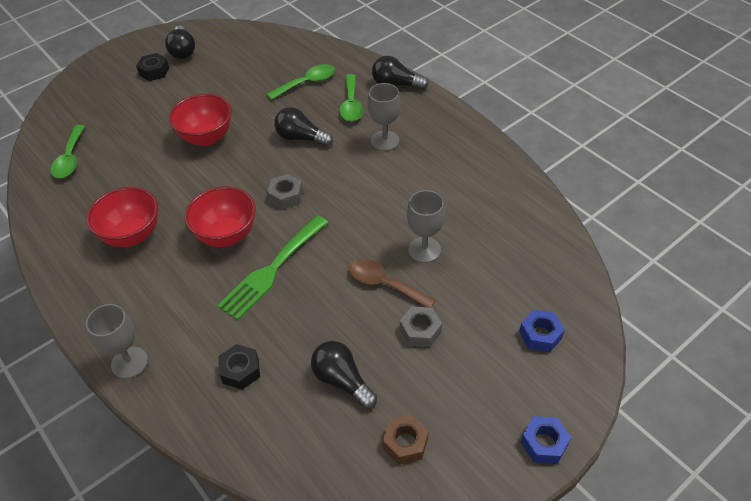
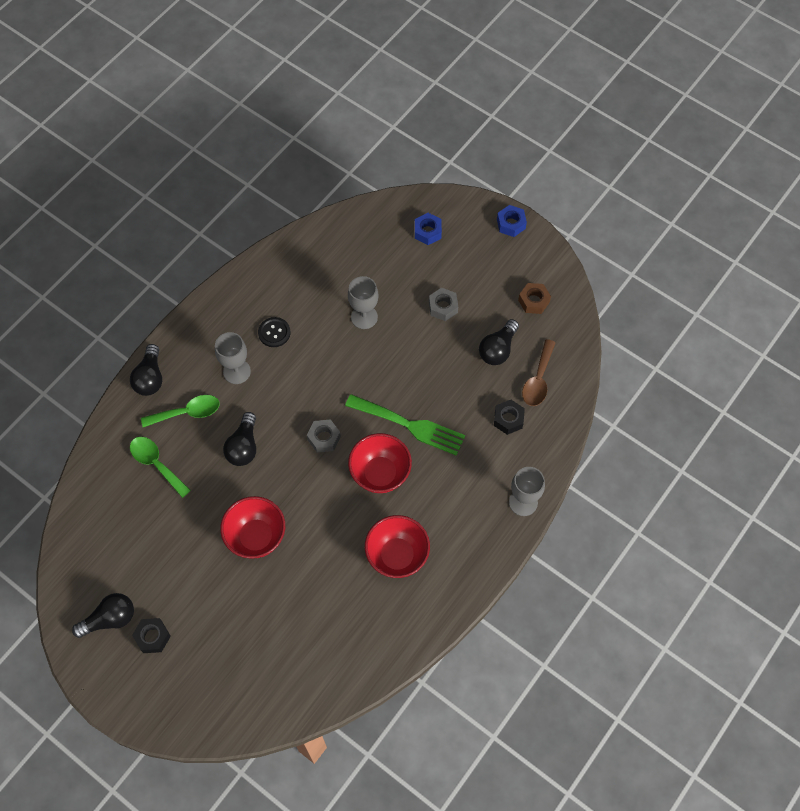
camera: 105 degrees left, 15 degrees up
green spoon [50,125,85,178] -> none
brown spoon [348,259,436,308] -> brown spoon moved to [522,339,556,406]
none -> black button [258,317,291,347]

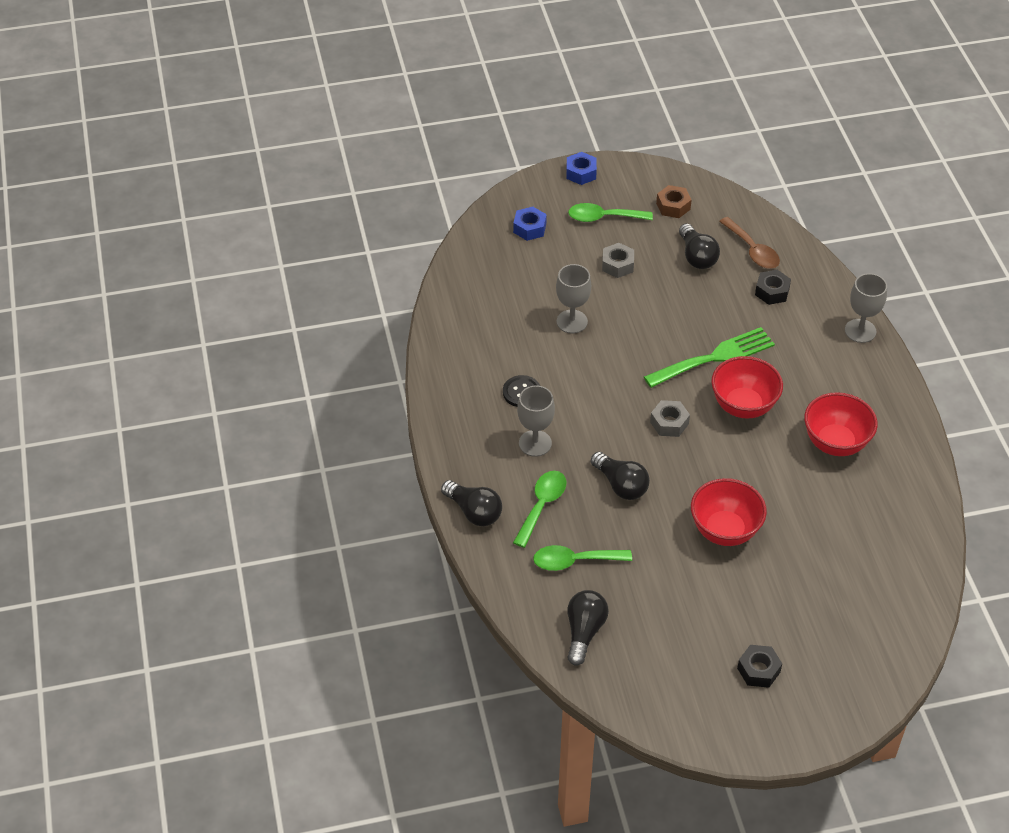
camera: 50 degrees left, 15 degrees down
black light bulb [72,593,134,638] -> black light bulb moved to [567,590,609,666]
none -> green spoon [568,203,653,222]

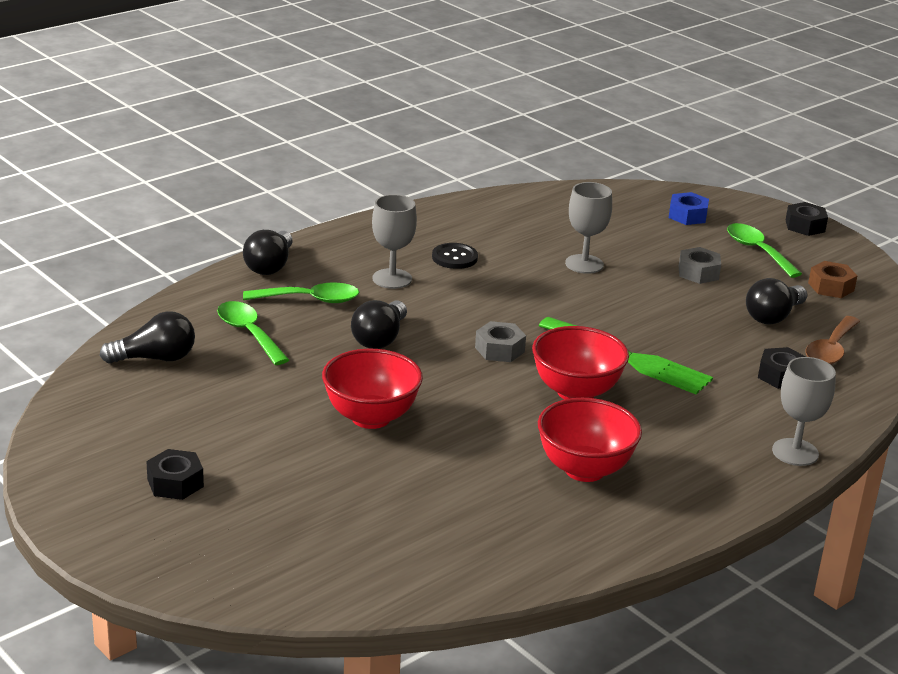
camera: 60 degrees right, 20 degrees down
blue nut [566,152,597,185] -> black nut [786,202,828,236]

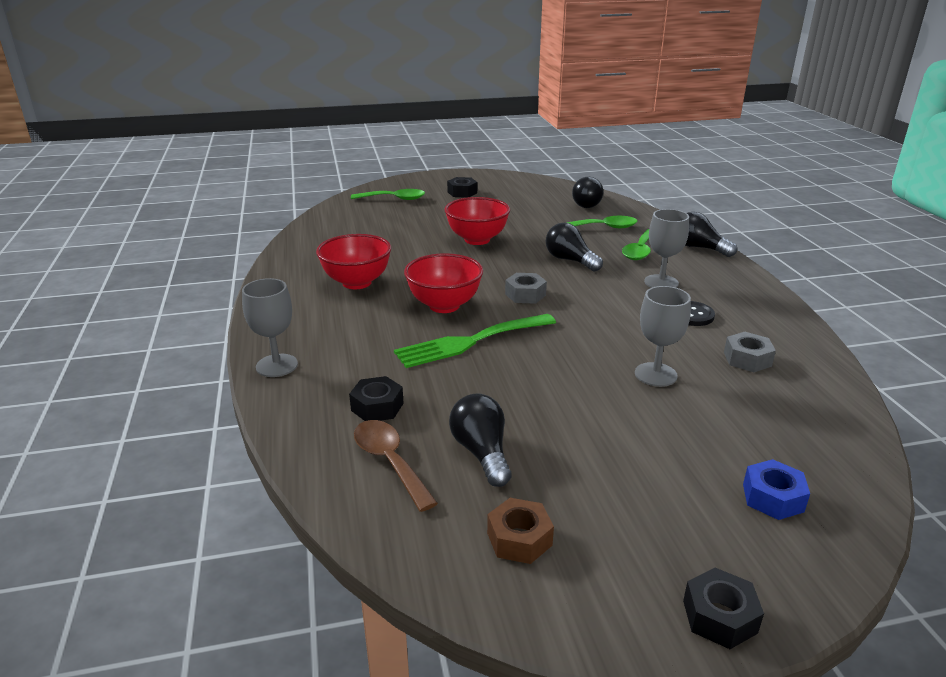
camera: 120 degrees right, 0 degrees up
grey nut [679,247,721,284] -> grey nut moved to [724,332,776,372]
green spoon [727,223,802,278] -> green spoon moved to [351,189,425,200]

